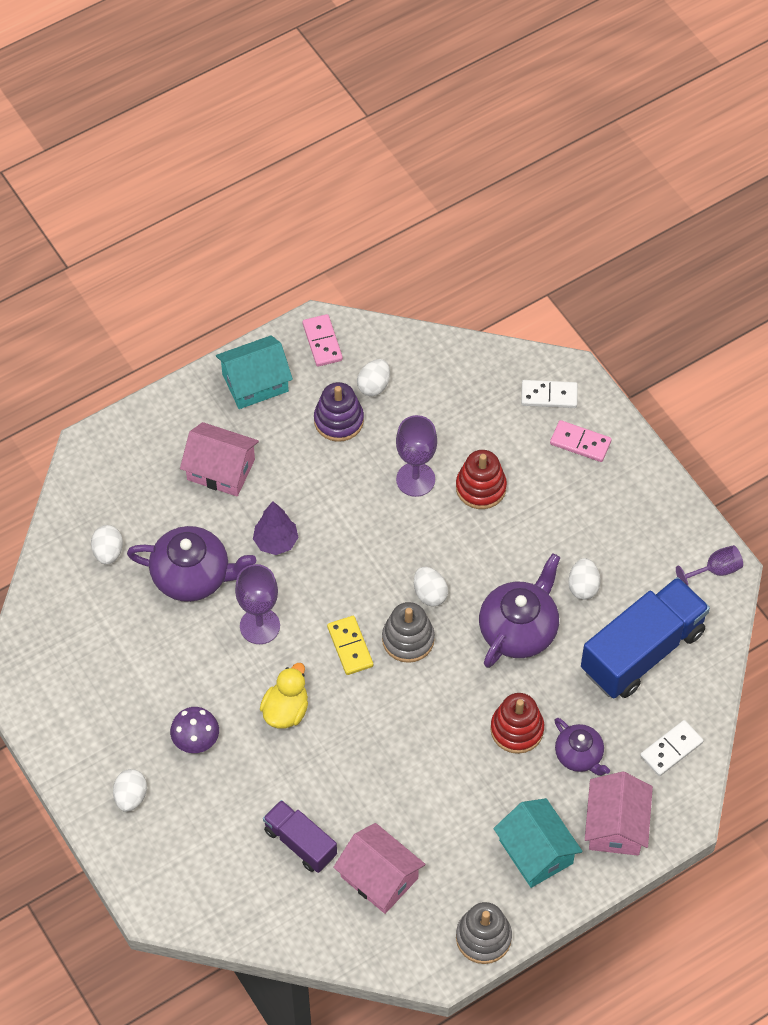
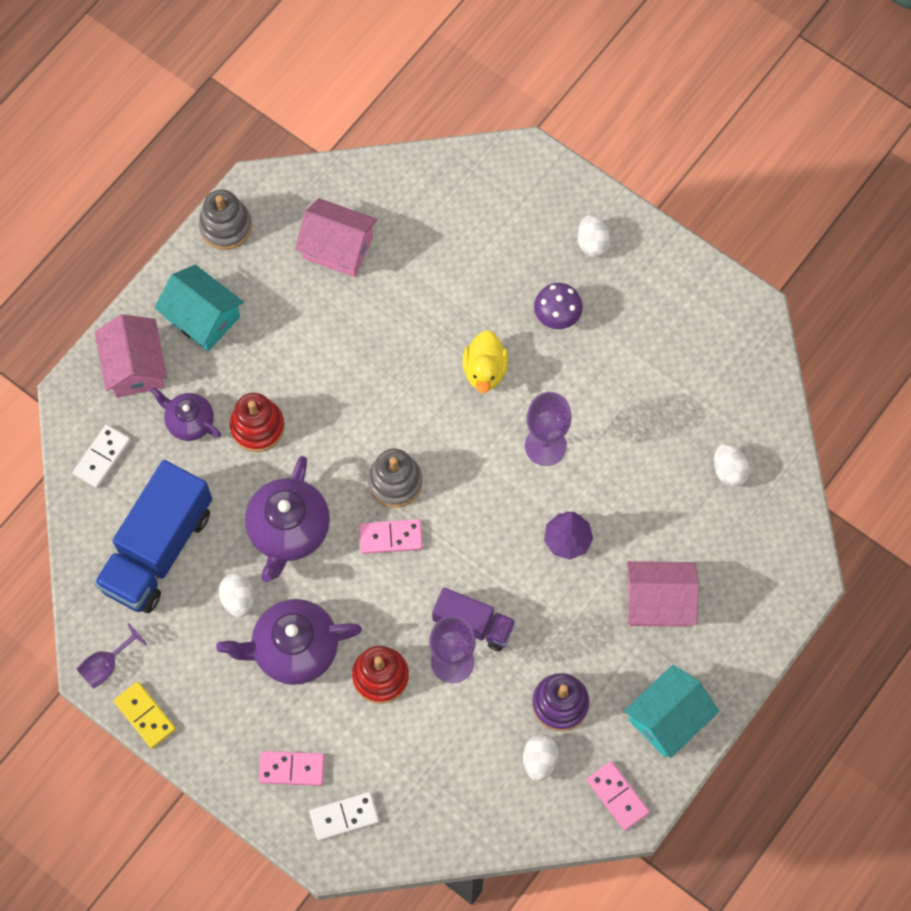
camera: 160 degrees right, 10 degrees up
purple teapot [127,526,256,602] -> purple teapot moved to [216,599,362,685]
purple truck [263,800,337,873] -> purple truck moved to [432,588,516,651]
yellow domino [327,616,373,675] -> yellow domino moved to [114,682,176,749]
white egg [414,567,448,607] -> pink domino [359,519,423,554]

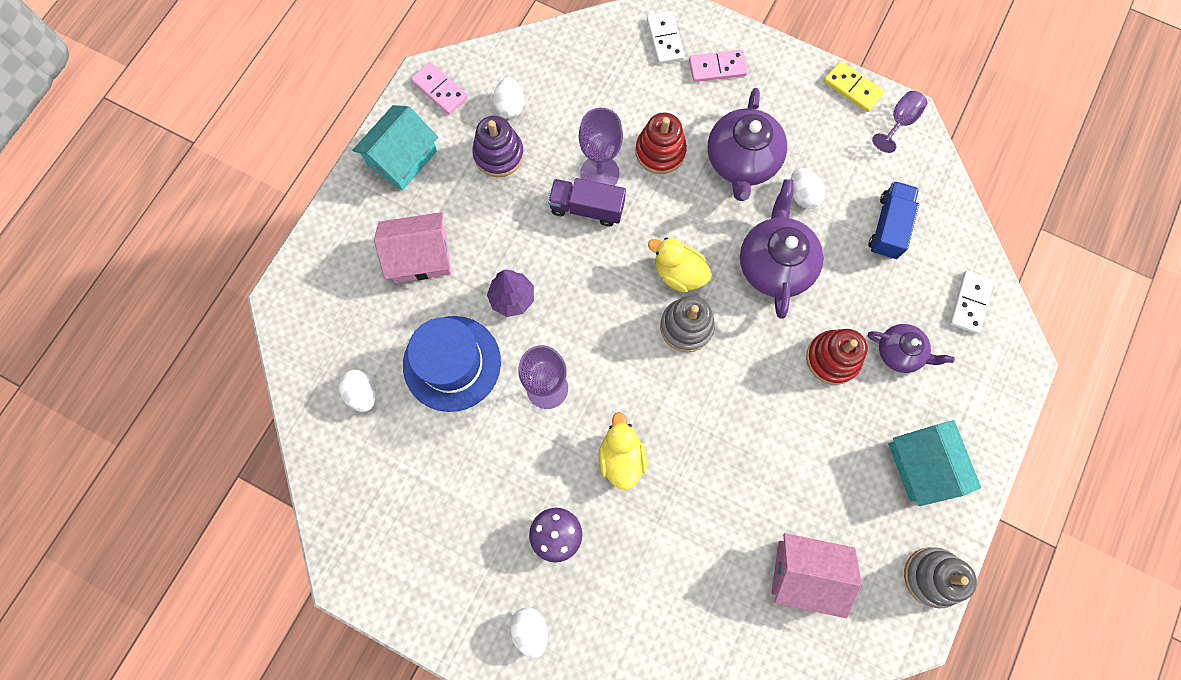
camera: 170 degrees right, 5 degrees up
blue truck [94,460,212,613] -> blue truck [869,181,919,259], size x0.56
pink house [95,314,167,398] -> none
turquoise house [155,265,244,351] -> turquoise house turned 45 degrees clockwise [888,420,981,506]
purple teapot [216,599,362,685] -> purple teapot turned 120 degrees clockwise [708,88,787,201]
white domino [309,792,379,841] -> white domino turned 75 degrees counterclockwise [647,11,685,64]
pink domino [359,519,423,554] -> yellow duck [648,238,712,293]
none -> blue hat [403,316,501,412]

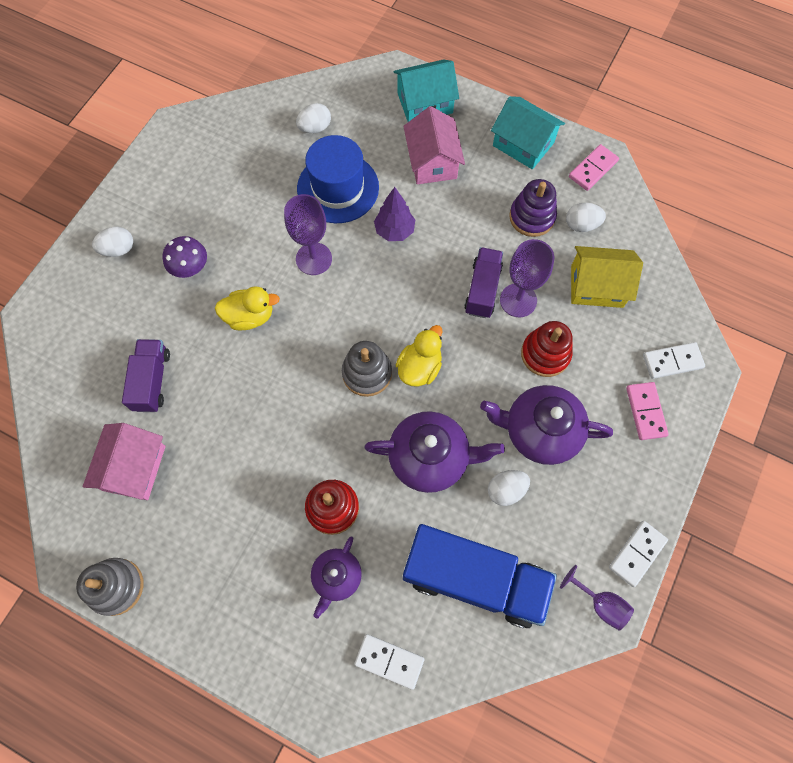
camera: 90 degrees right, 5 degrees down
yellow domino [824,61,885,112] -> white domino [609,521,668,587]
blue truck [869,181,919,259] -> blue truck [403,524,557,628], size x1.79
turquoise house [888,420,981,506] -> turquoise house moved to [393,59,459,122]
none -> purple truck [122,339,170,412]
none -> yellow house [571,246,643,308]

